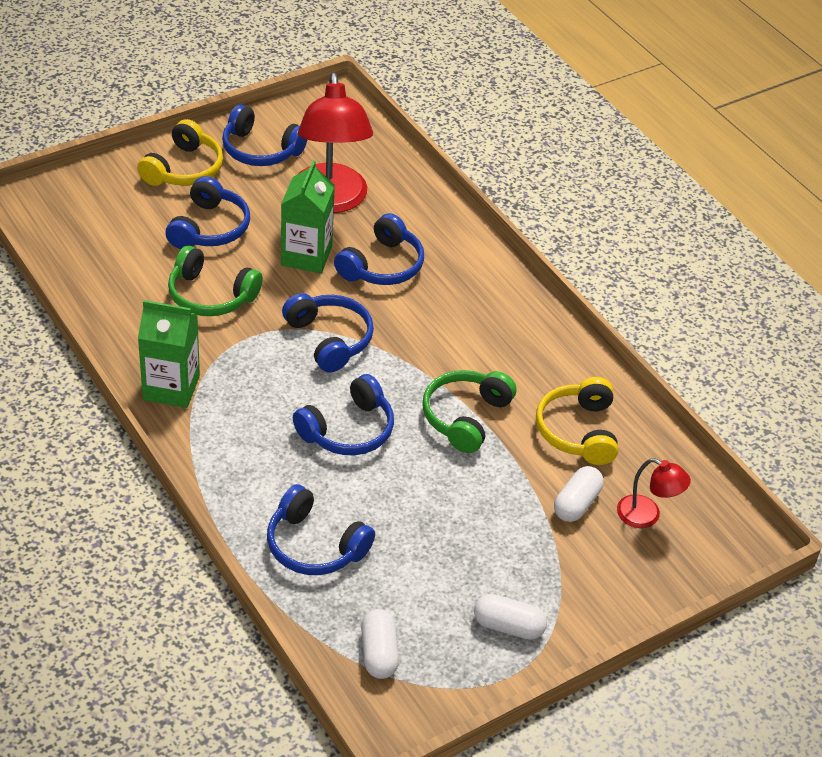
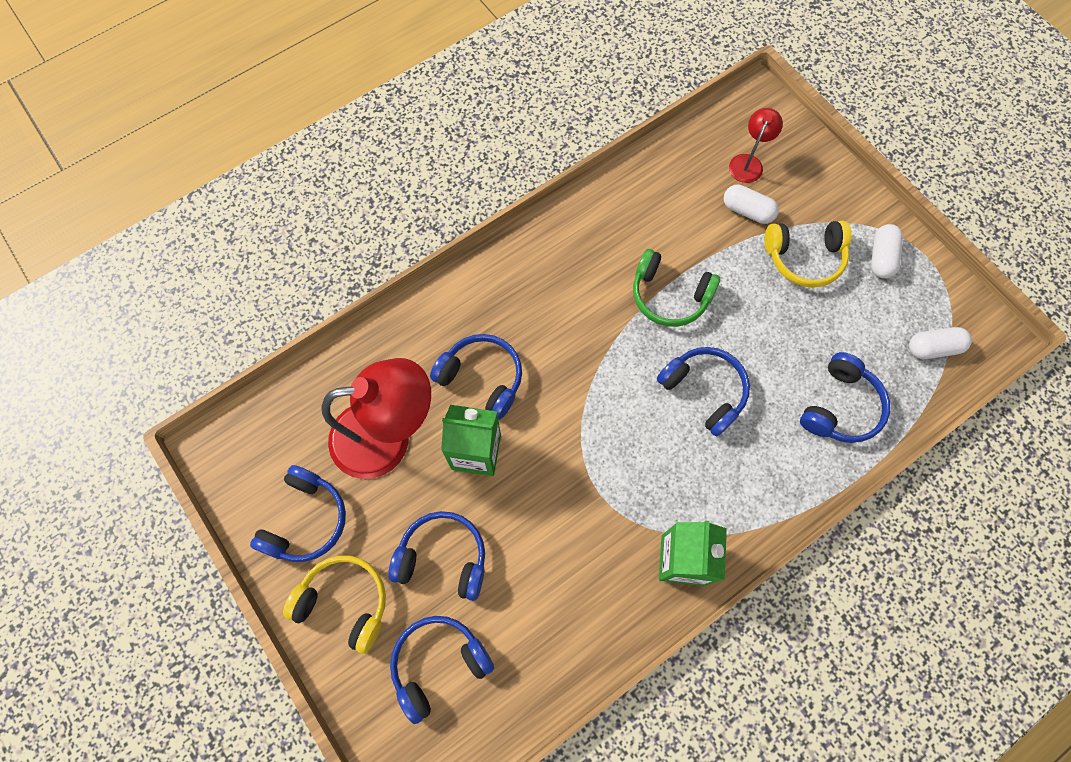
camera: 90 degrees left, 25 degrees up
green headphones [168,246,263,316] -> none
blue headphones [282,293,374,372] -> blue headphones moved to [390,616,494,724]
yellow headphones [536,377,618,465] -> yellow headphones moved to [764,221,851,288]

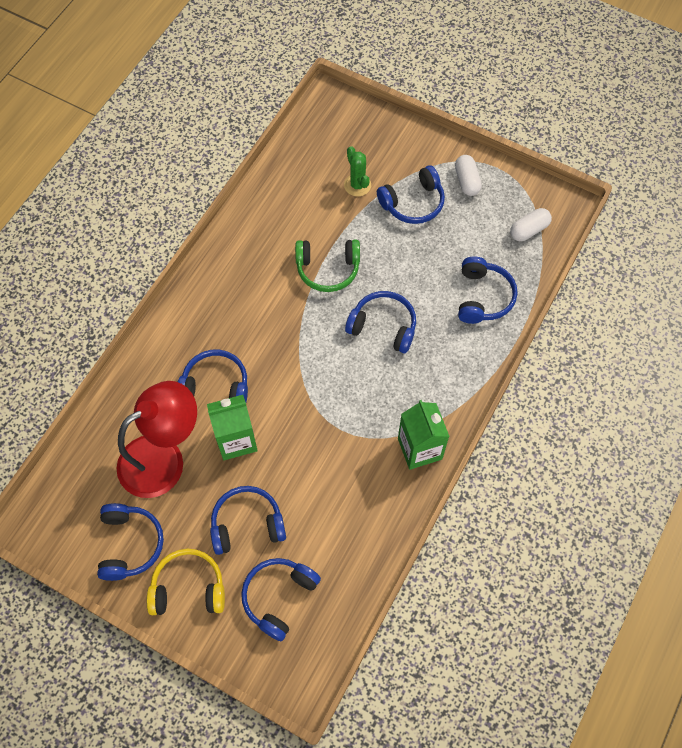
camera: 25 degrees left, 5 degrees down
white capsule [724,185,779,224] -> green cactus [344,146,371,197]
red lamp [729,108,783,183] -> none
yellow headphones [764,221,851,288] -> blue headphones [377,165,445,224]

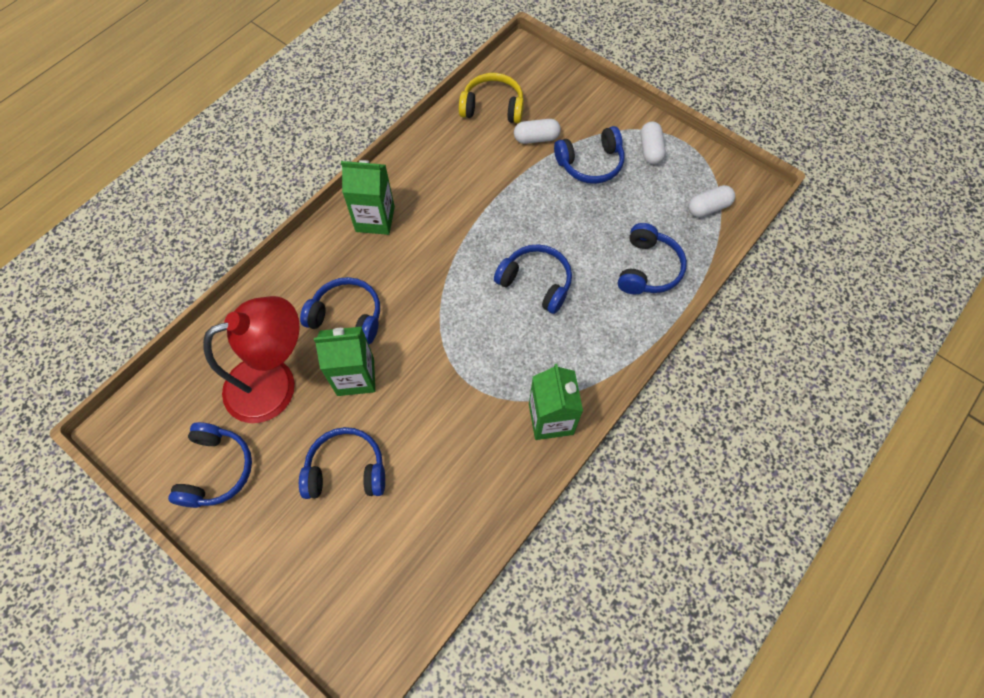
camera: 10 degrees right, 0 degrees up
yellow headphones [147,549,225,615] -> yellow headphones moved to [459,73,524,123]
blue headphones [241,558,321,641] -> none
green headphones [295,240,360,292] -> none
green cactus [344,146,371,197] -> white capsule [514,119,561,144]
none -> green carton [341,160,395,235]

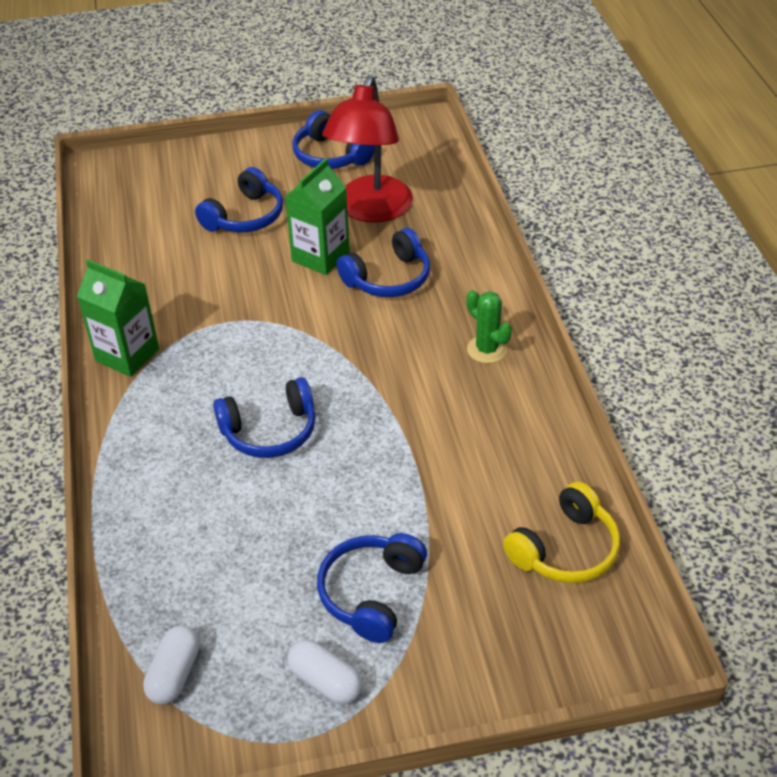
camera: 130 degrees right, 20 degrees down
green carton [341,160,395,235] -> green cactus [467,290,512,363]
white capsule [514,119,561,144] -> none
blue headphones [618,223,687,295] -> none

